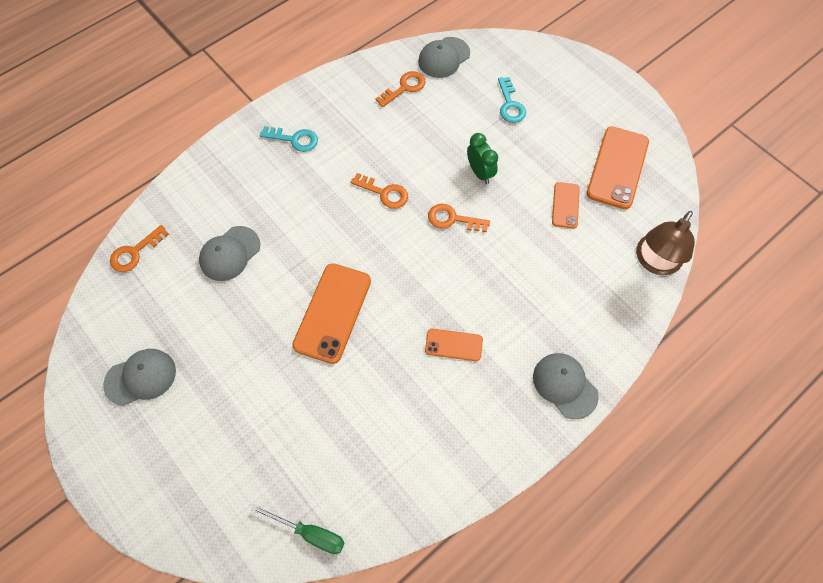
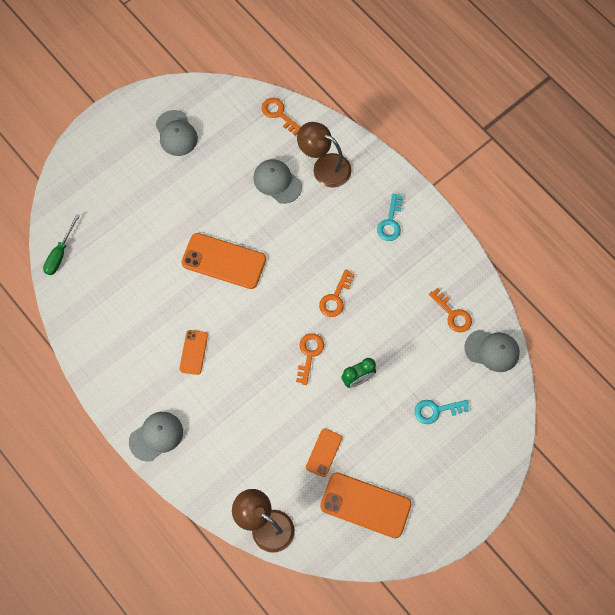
camera: 90 degrees right, 5 degrees up
grey cap [418,37,470,78] -> grey cap turned 150 degrees clockwise [464,330,520,372]
orange phone [552,182,580,229] -> orange phone turned 75 degrees counterclockwise [306,428,342,477]
none -> brown lamp [297,122,351,187]

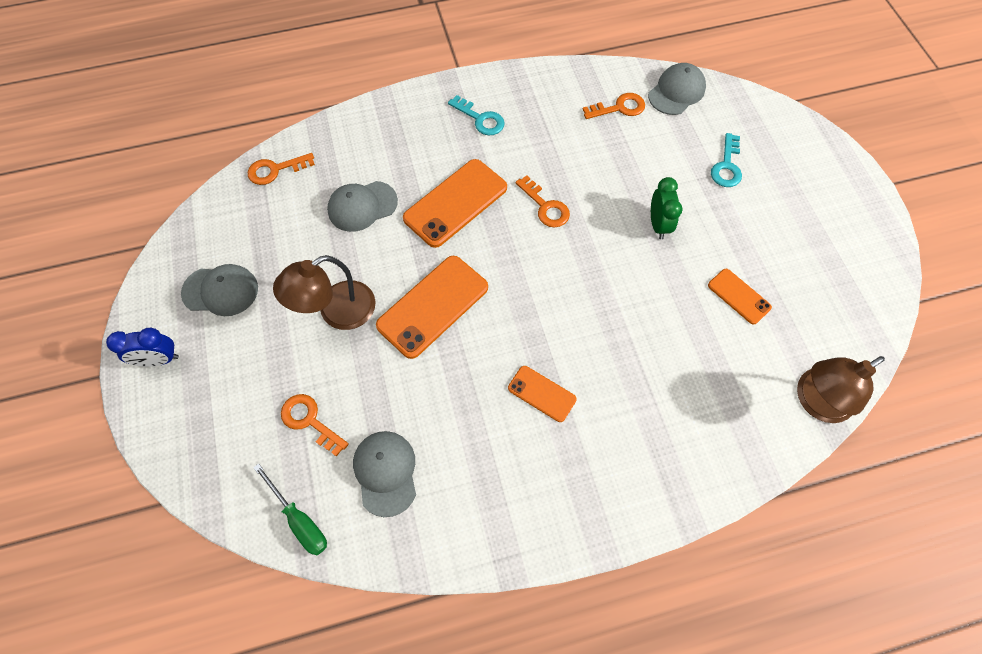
camera: 65 degrees left, 5 degrees down
grey cap [129,412,183,461] -> grey cap moved to [353,431,416,517]
orange key [296,333,324,385] -> orange key moved to [281,394,349,457]
brown lamp [297,122,351,187] -> brown lamp moved to [273,255,376,330]
orange phone [320,472,412,538] -> orange phone moved to [403,159,507,248]
none -> blue clock [106,328,179,367]

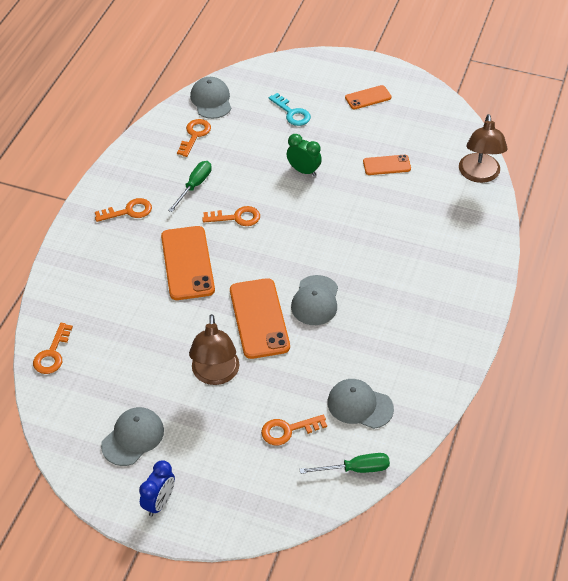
camera: 55 degrees left, 15 degrees down
grey cap [327,181,398,232] -> grey cap moved to [291,275,338,325]
turquoise key [448,95,505,135] -> orange key [95,198,152,222]
orange phone [508,366,577,422] -> orange phone moved to [345,85,391,109]
none -> green screwdriver [168,161,212,212]

